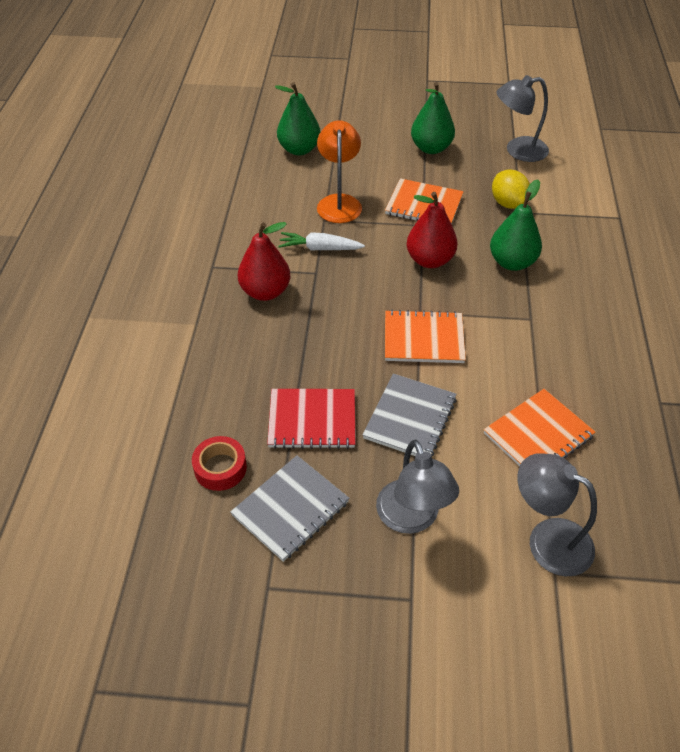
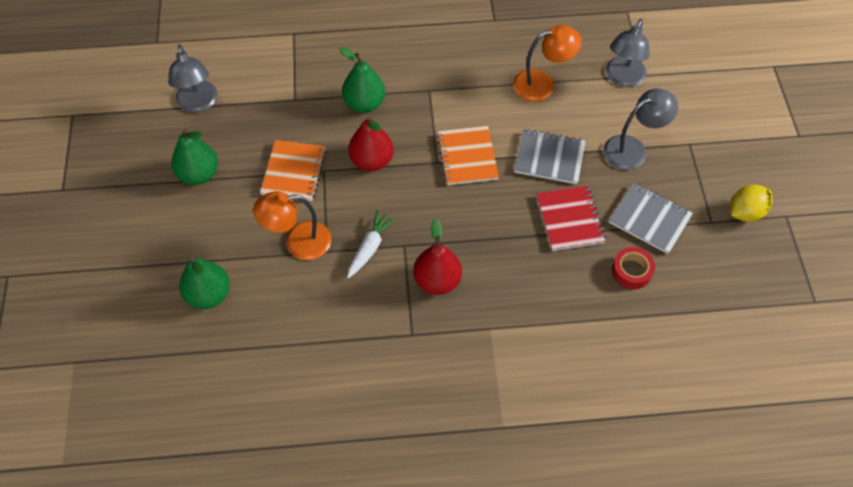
camera: 100 degrees left, 10 degrees up
white carrot [278,232,365,250] -> white carrot turned 150 degrees counterclockwise [347,210,396,278]
orange notebook [484,389,596,466] -> orange lamp [513,25,582,101]
yellow lemon [492,169,530,209] -> yellow lemon moved to [731,185,773,222]

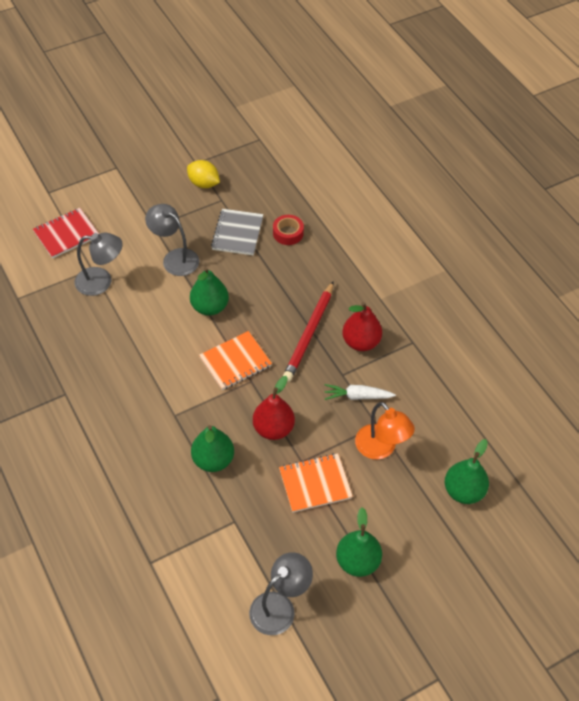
camera: 115 degrees left, 5 degrees down
orange lamp [513,25,582,101] -> none
grey notebook [514,129,586,184] -> green pear [190,267,229,316]
red notebook [537,186,606,251] -> red notebook moved to [33,208,99,258]
none -> red pencil [283,281,334,382]

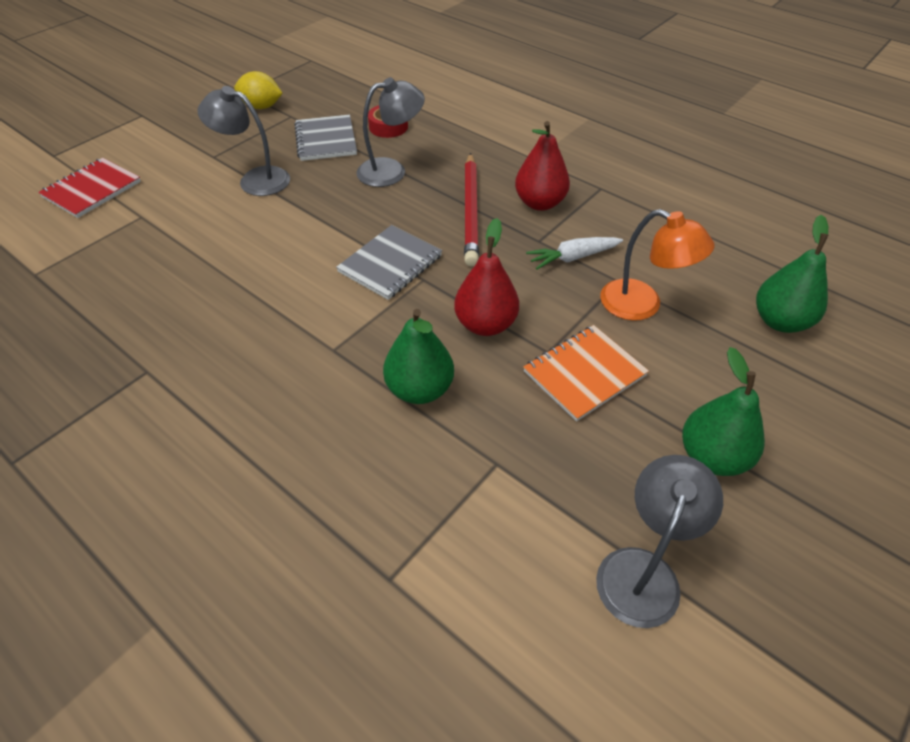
camera: 20 degrees left, 5 degrees down
grey lamp [75,233,123,296] -> grey lamp moved to [356,77,425,187]
green pear [190,267,229,316] -> none
orange notebook [199,331,272,390] -> grey notebook [336,225,442,300]

